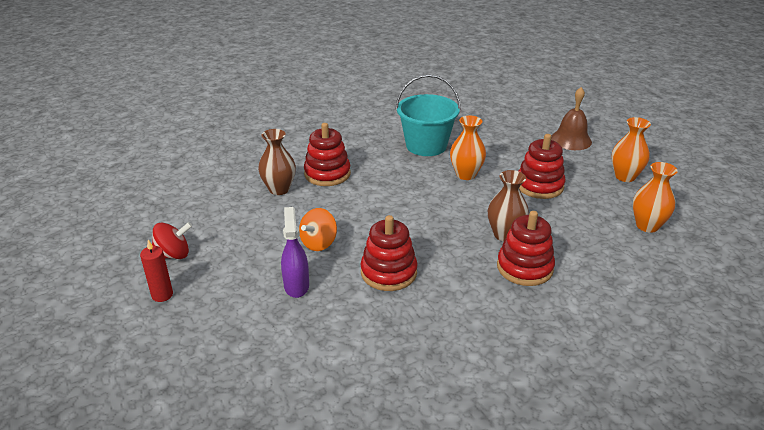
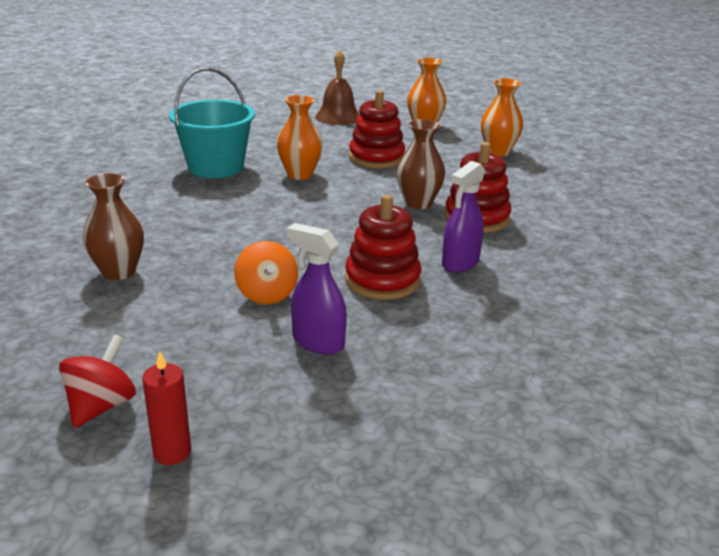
camera: 50 degrees left, 5 degrees down
red stacking toy [304,123,351,186] -> none
none -> purple spray bottle [442,161,485,273]

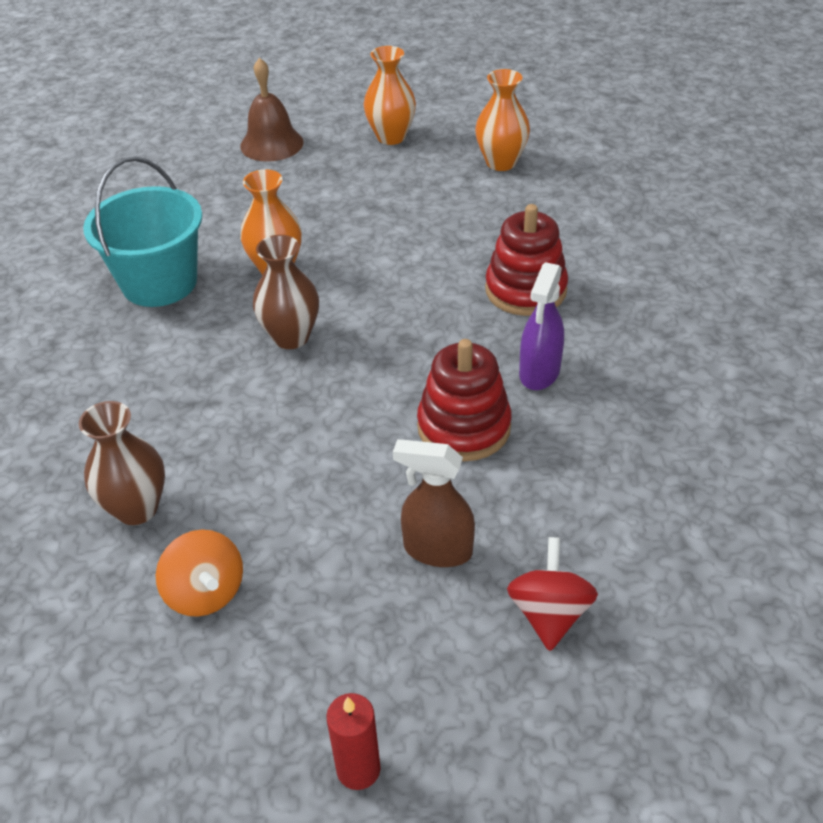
camera: 15 degrees left, 15 degrees up
red spinning top [59,334,136,428] -> red spinning top moved to [507,537,598,651]
orange spinning top [234,241,298,304] -> orange spinning top moved to [156,530,243,617]
purple spray bottle [287,223,347,354] -> brown spray bottle [393,439,475,567]
red stacking toy [349,90,405,168] -> none
brown vase [396,119,445,209] -> brown vase moved to [253,235,319,349]

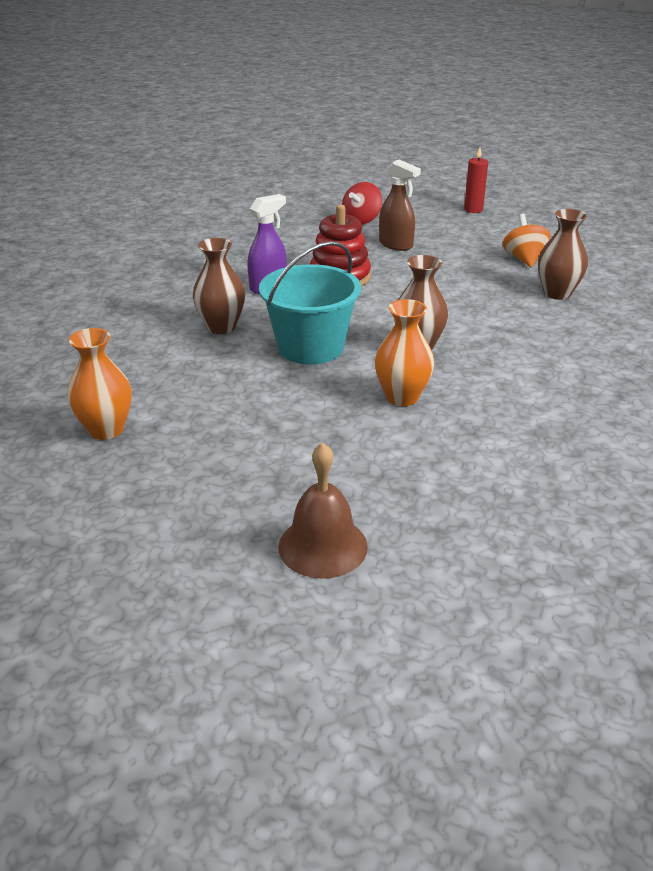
camera: 155 degrees left, 10 degrees down
turquoise bucket [83,157,202,307] -> turquoise bucket moved to [259,241,361,364]
orange vase [364,46,416,145] -> none
red stacking toy [485,204,568,316] -> brown vase [193,238,245,334]

